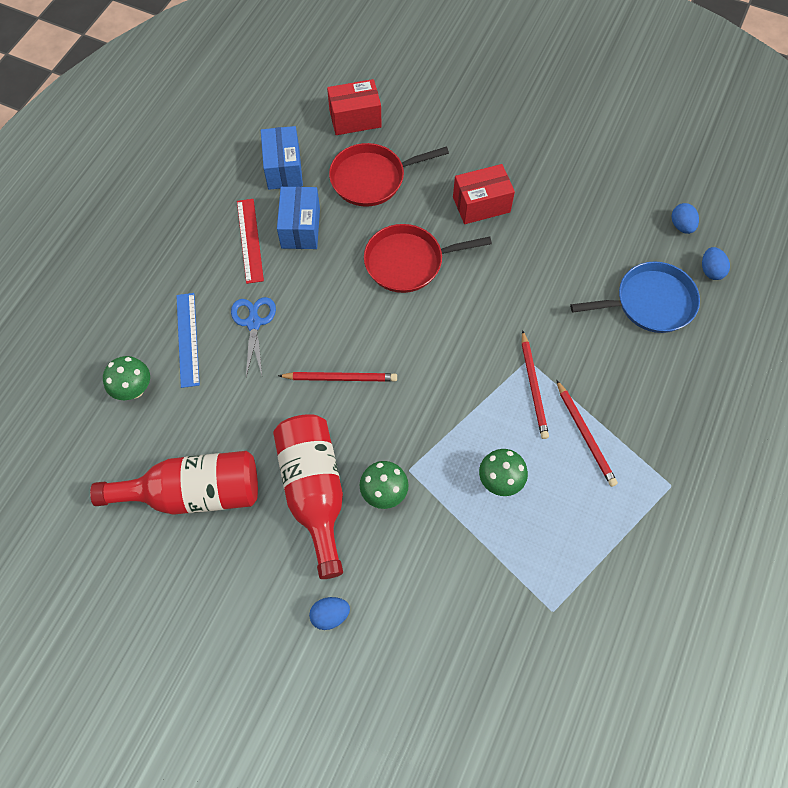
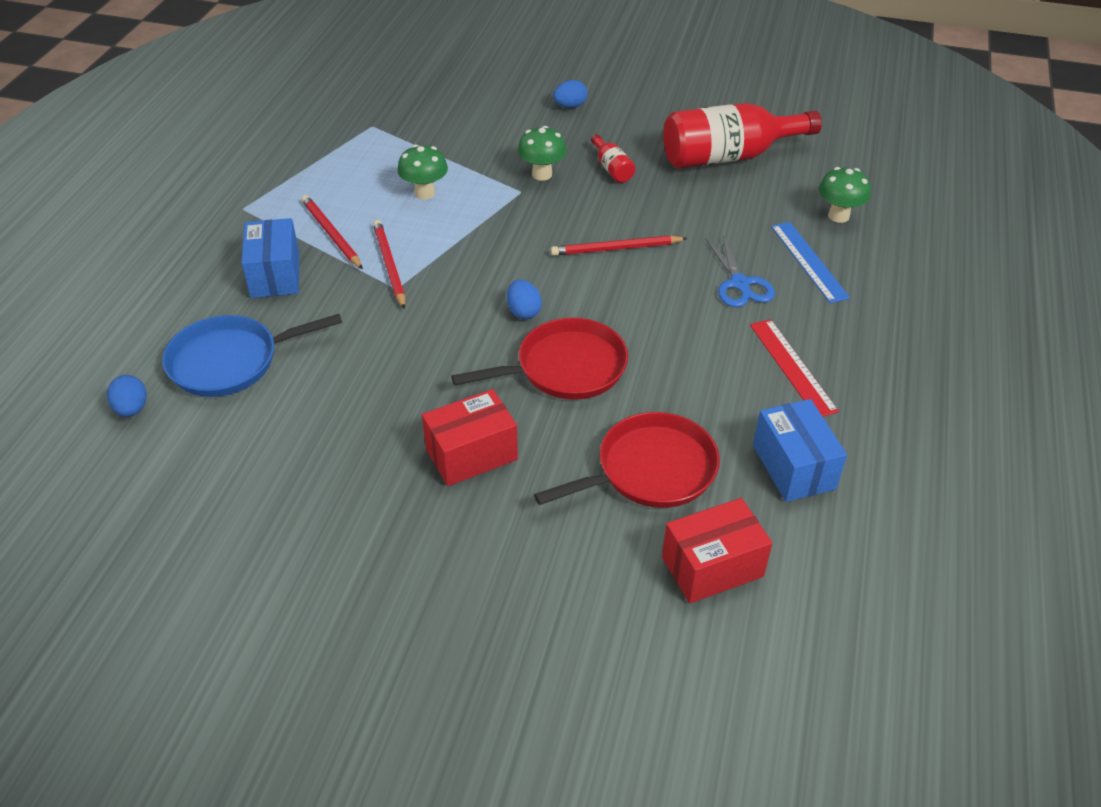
camera: 170 degrees right, 20 degrees down
red bottle [273,414,343,579] -> red bottle [591,134,635,183], size x0.44
blue box [277,187,320,249] -> blue box moved to [241,218,299,298]
blue egg [672,203,699,234] -> blue egg moved to [507,280,542,319]

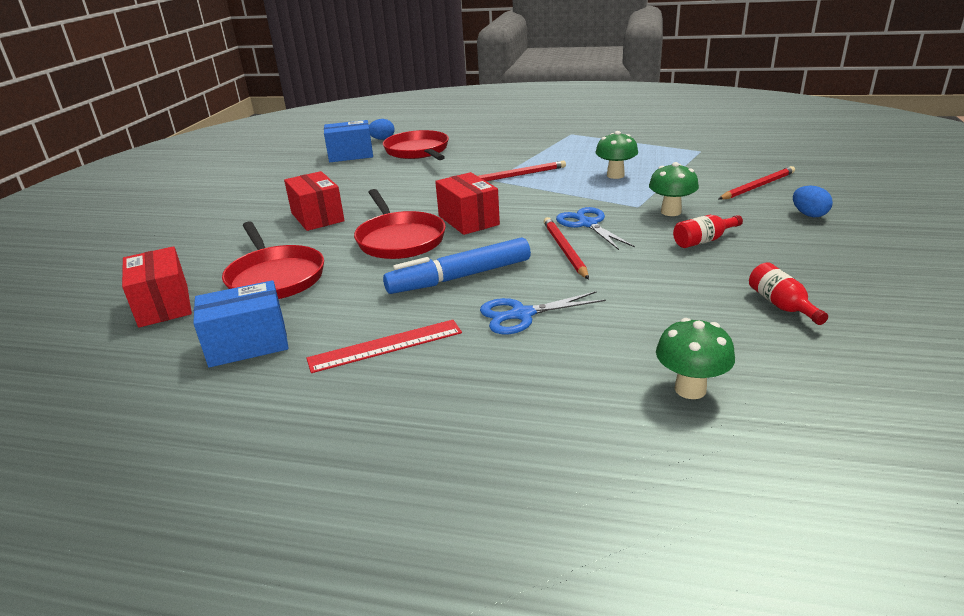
camera: 90 degrees right, 15 degrees down
blue pan [162,314,342,397] -> red pan [383,130,449,160]
blue box [241,218,299,298] -> blue box moved to [324,120,373,162]
red pencil [301,195,363,269] -> red pencil moved to [718,166,795,200]
blue egg [507,280,542,319] -> red box [435,172,500,235]
red bottle [663,103,822,169] -> red bottle [749,262,828,325], size x0.44
blue ruler [771,222,850,303] -> none
none -> blue marker [383,237,531,294]
none -> blue scissors [556,207,635,250]

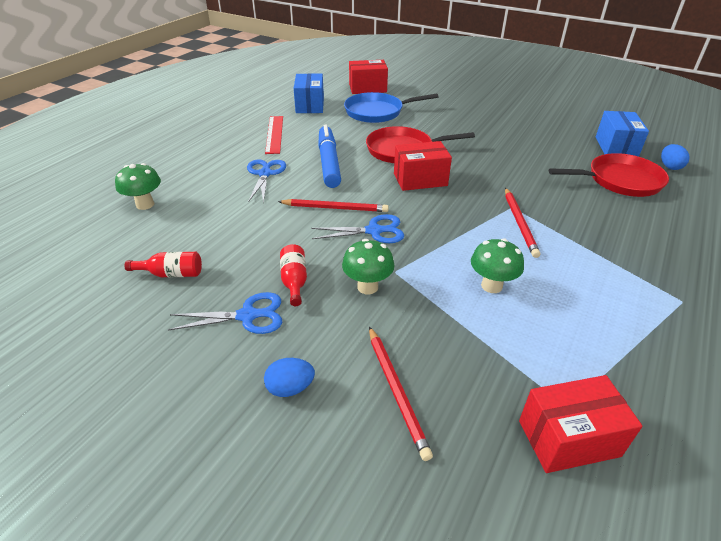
camera: 105 degrees right, 10 degrees up
red pan [222,221,324,299] -> blue pan [344,92,438,123]
red box [284,171,345,231] -> red box moved to [519,375,642,473]
none -> blue scissors [168,292,282,334]

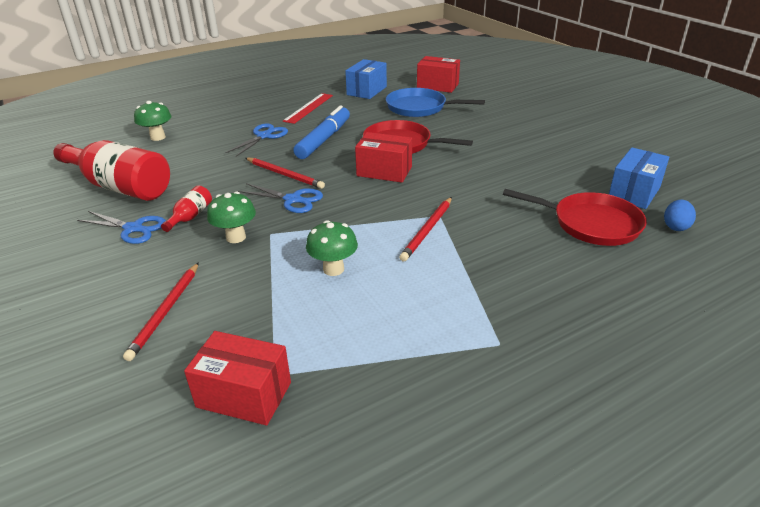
camera: 30 degrees right, 5 degrees down
red bottle [124,252,202,277] -> red bottle [53,140,170,201], size x2.27
blue egg [264,358,315,397] -> none

